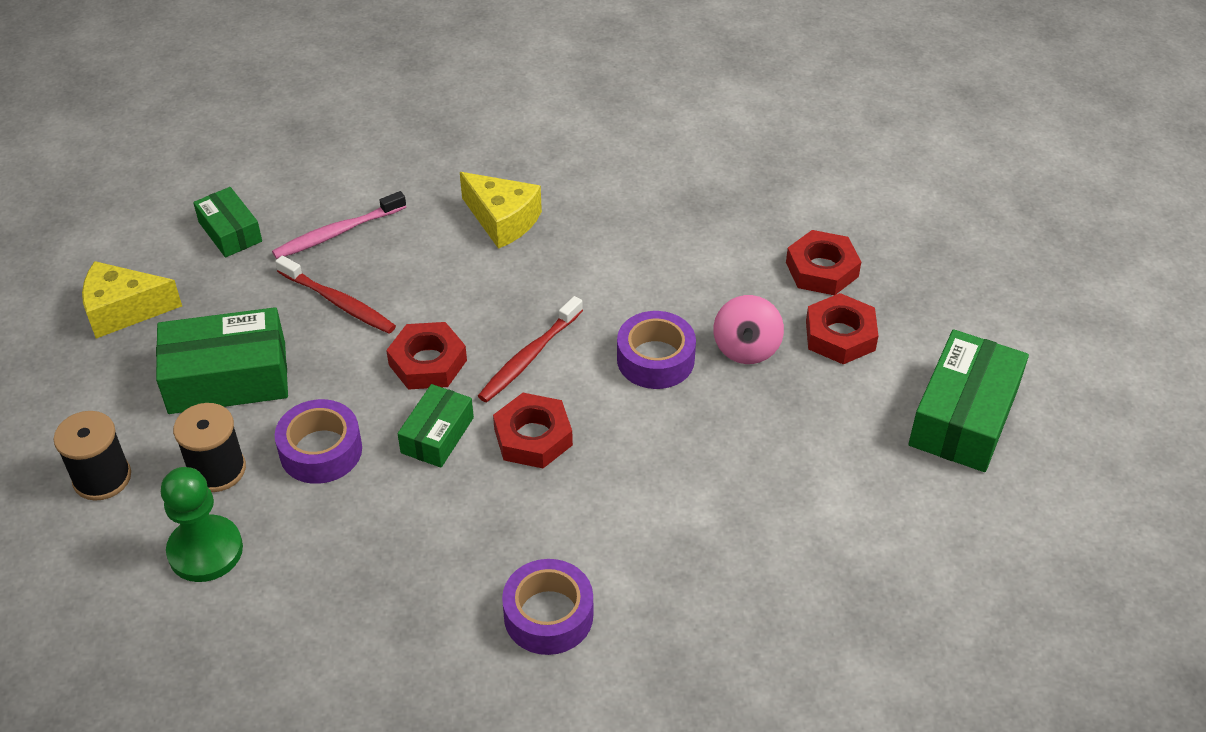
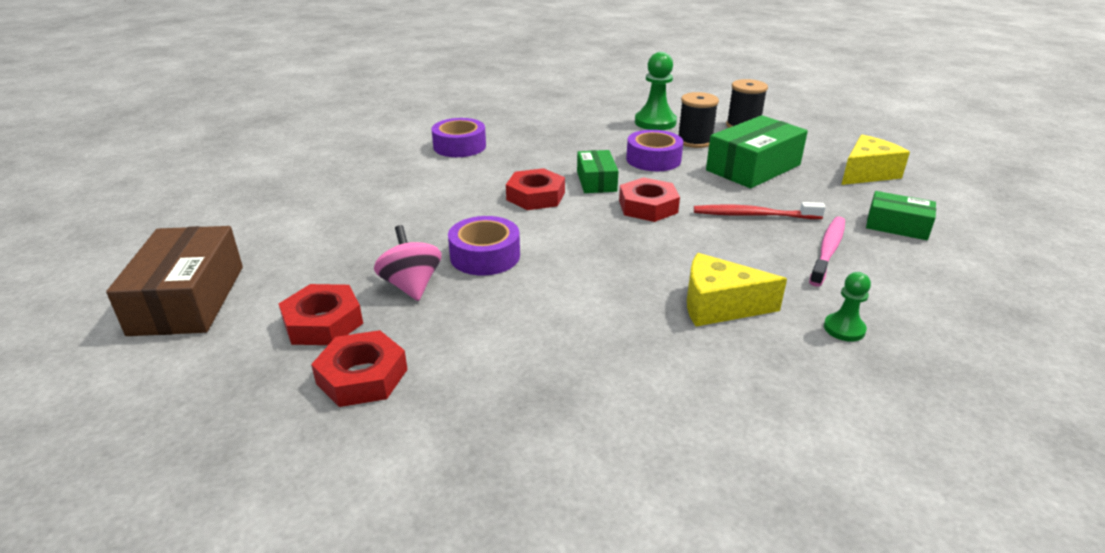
camera: 150 degrees right, 15 degrees down
red toothbrush [478,296,583,403] -> none
green box [908,329,1029,472] -> brown box [106,226,243,336]
none -> green pawn [824,272,871,342]

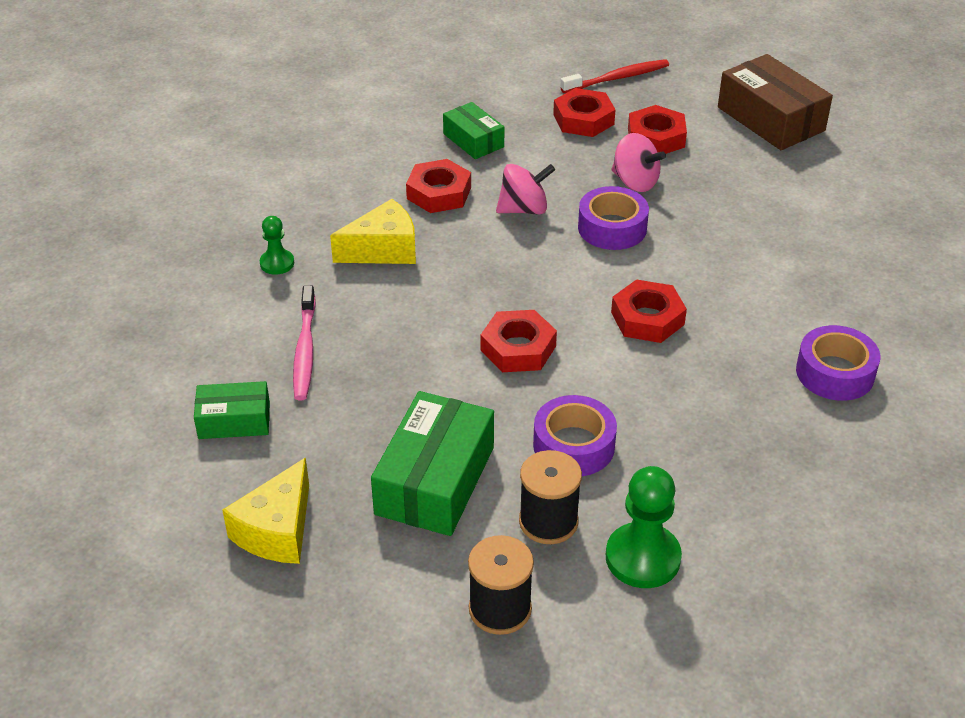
camera: 150 degrees right, 10 degrees up
green box [577,150,619,193] -> green box moved to [443,102,505,159]
red toothbrush [694,202,826,219] -> red toothbrush moved to [560,59,669,93]
none -> red nut [406,159,471,213]
none -> pink spinning top [496,164,555,214]

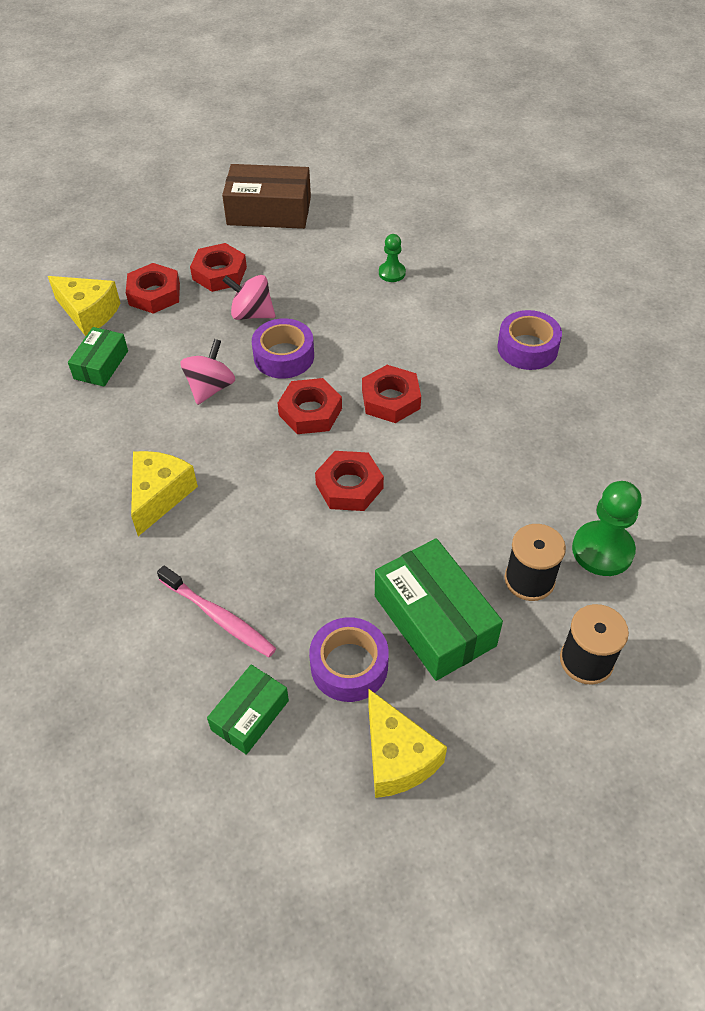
camera: 50 degrees left, 10 degrees up
green pawn [260,216,294,275] -> green pawn moved to [379,234,406,282]
red nut [406,159,471,213] -> red nut moved to [278,378,342,434]
green box [443,102,505,159] -> green box turned 75 degrees counterclockwise [68,327,128,387]
purple tape [533,395,617,476] -> purple tape moved to [309,617,389,702]
red toothbrush [560,59,669,93] -> none
pink spinning top [611,133,666,192] -> pink spinning top turned 150 degrees counterclockwise [222,275,275,320]
none -> yellow cheese [48,276,121,336]

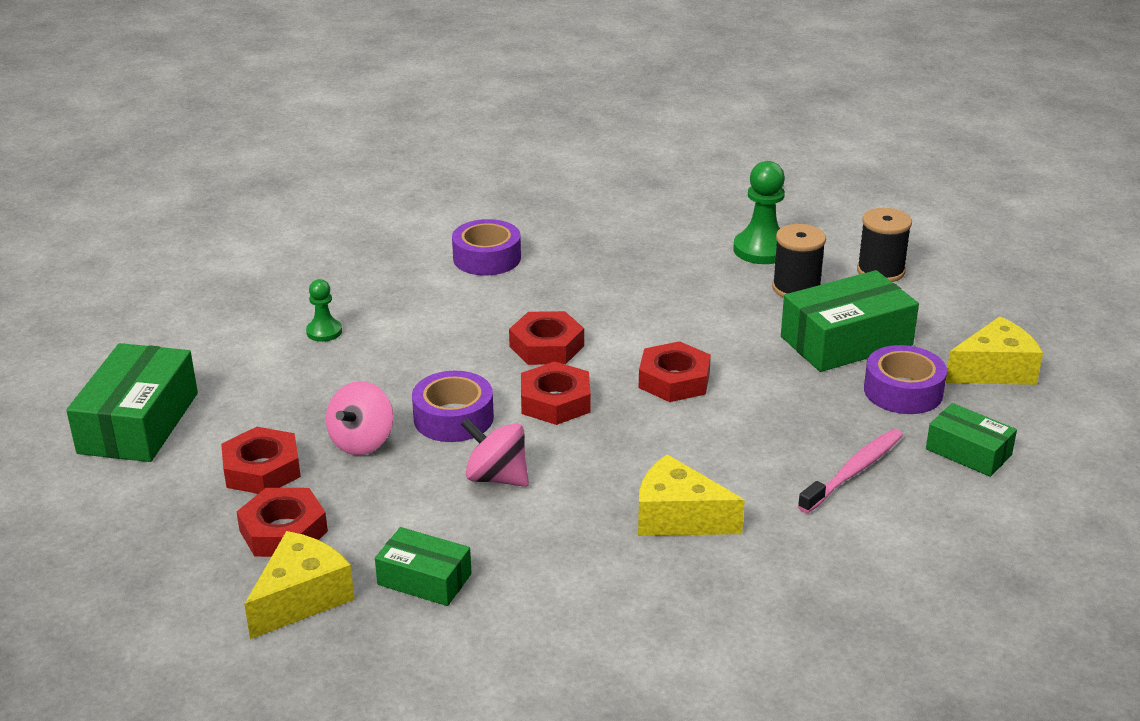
camera: 85 degrees left, 20 degrees down
brown box [222,164,311,229] -> green box [66,343,198,462]

